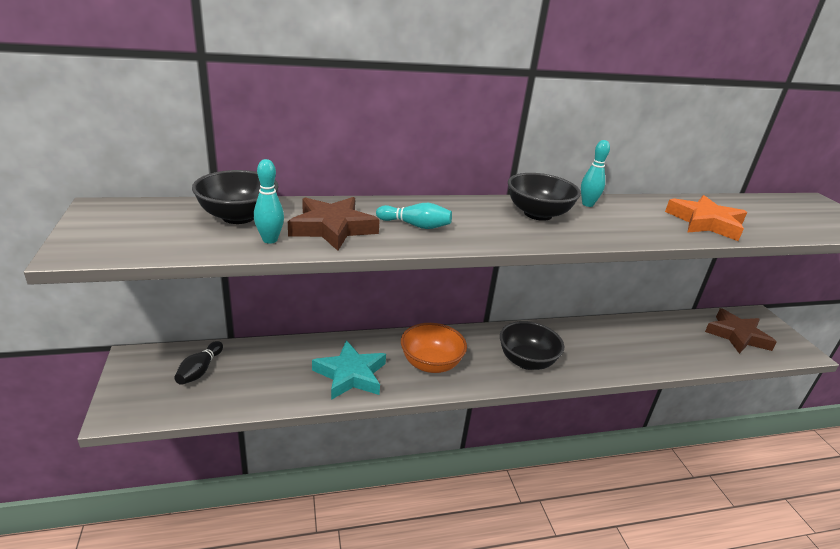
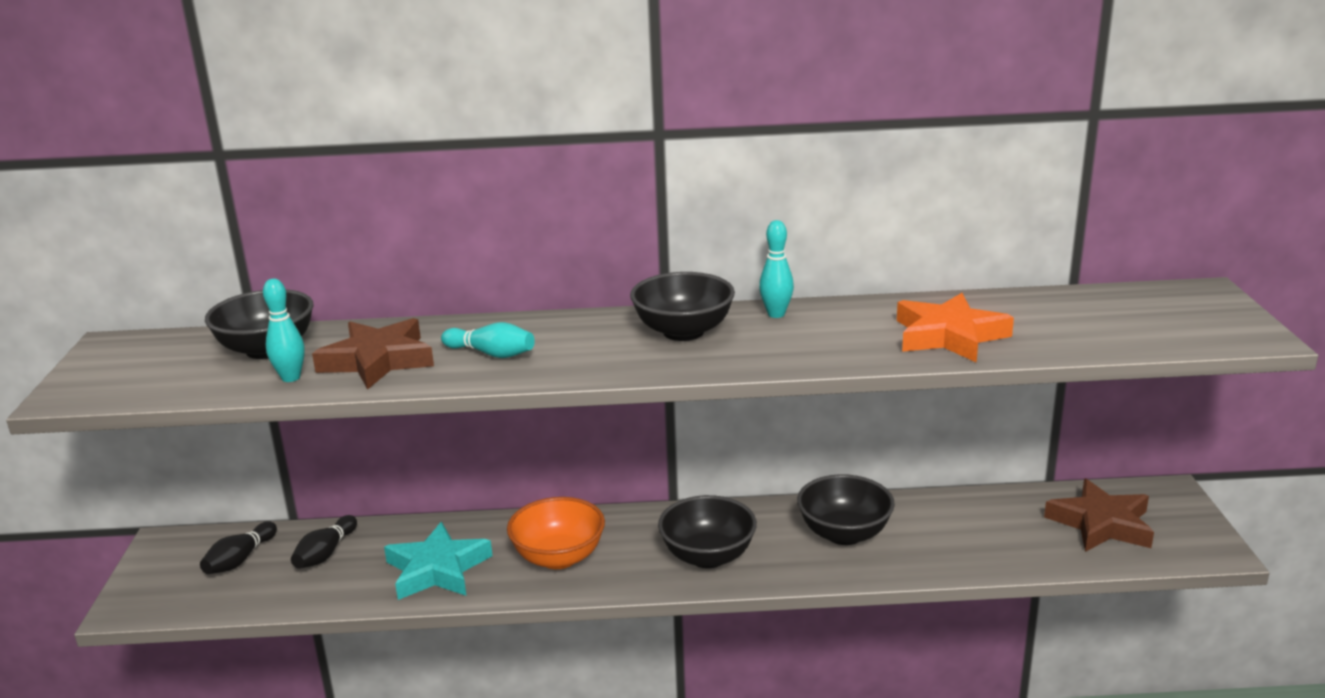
camera: 15 degrees right, 5 degrees down
none -> black bowling pin [291,515,357,569]
none -> black bowl [797,474,895,545]

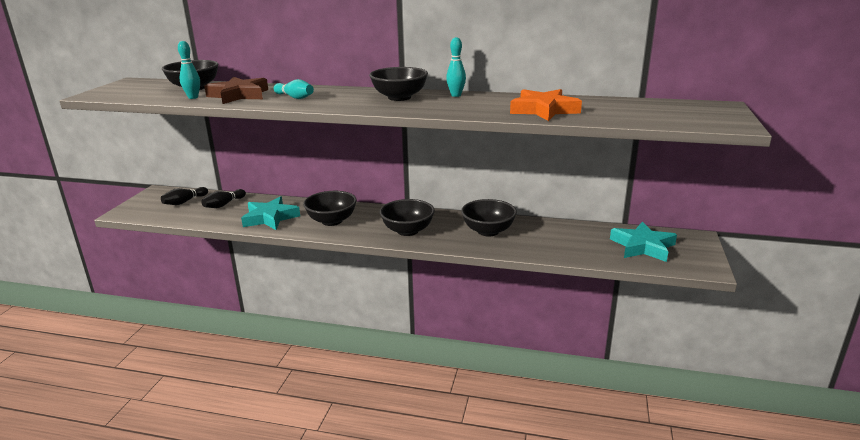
camera: 15 degrees right, 0 degrees up
orange bowl [507,497,605,569] -> black bowl [303,191,357,226]
brown star [1044,479,1154,552] -> turquoise star [610,222,677,262]

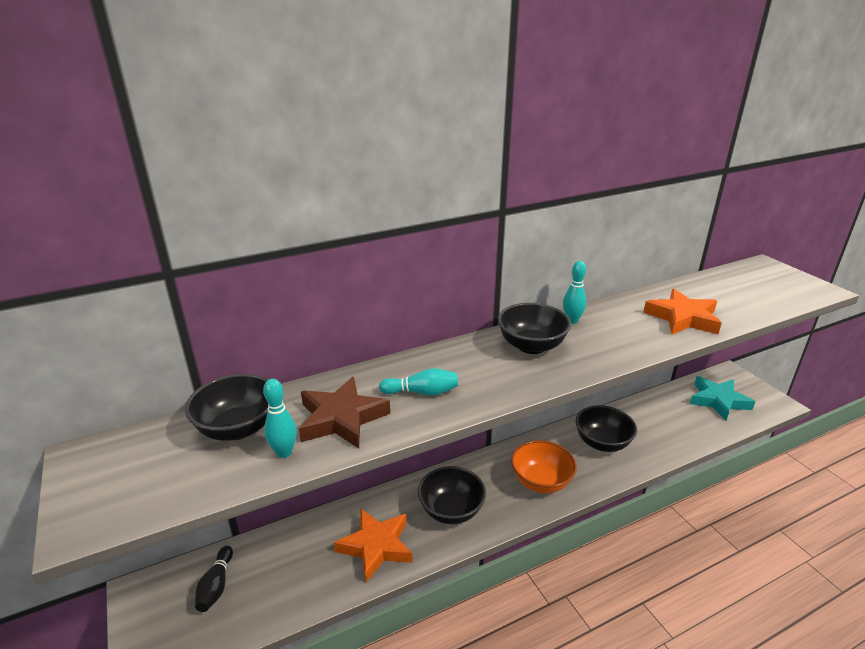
camera: 40 degrees left, 5 degrees up
black bowling pin [201,189,246,208] -> none
turquoise star [241,196,300,230] -> orange star [334,509,413,582]
black bowl [380,199,435,236] -> orange bowl [511,440,577,493]

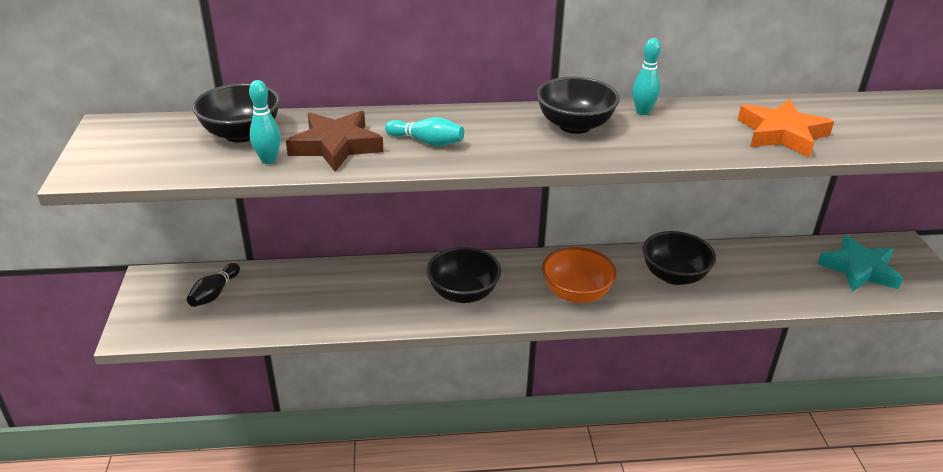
camera: 20 degrees right, 5 degrees up
orange star [334,509,413,582] -> none

